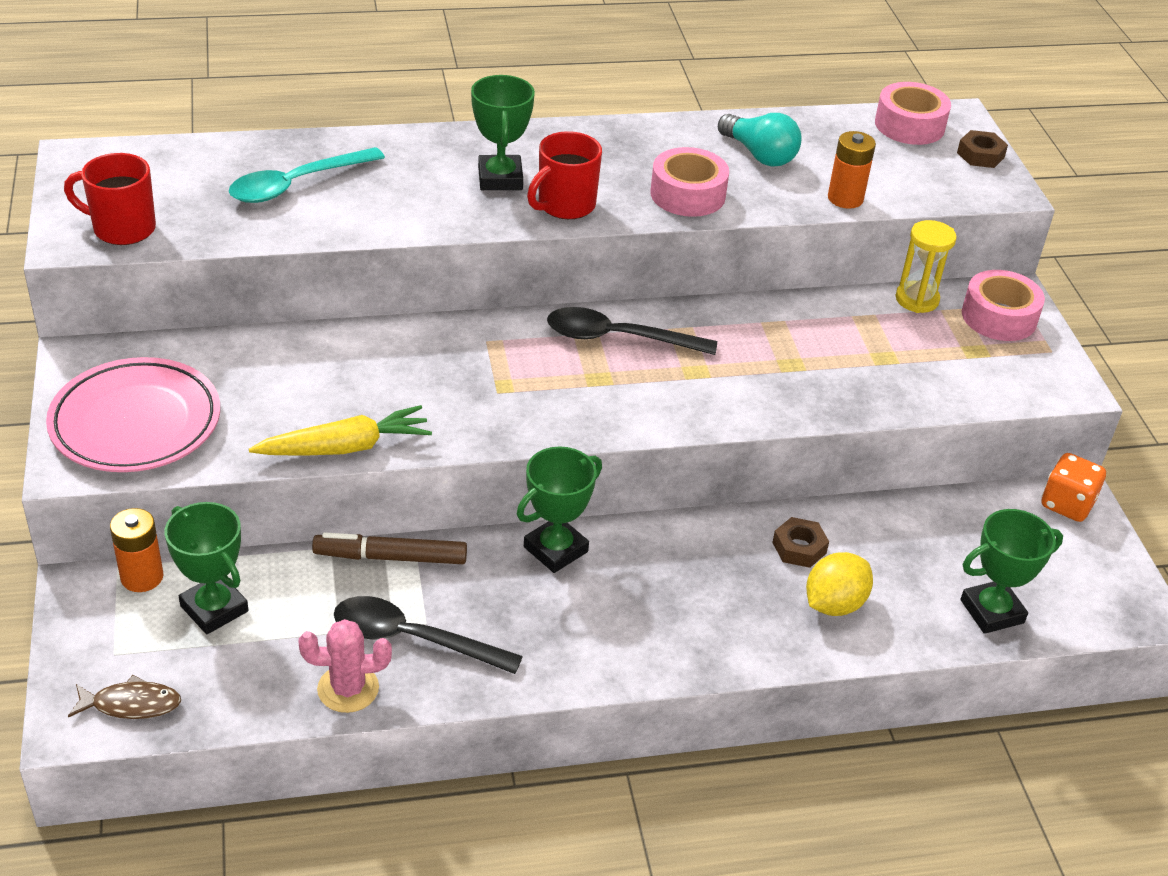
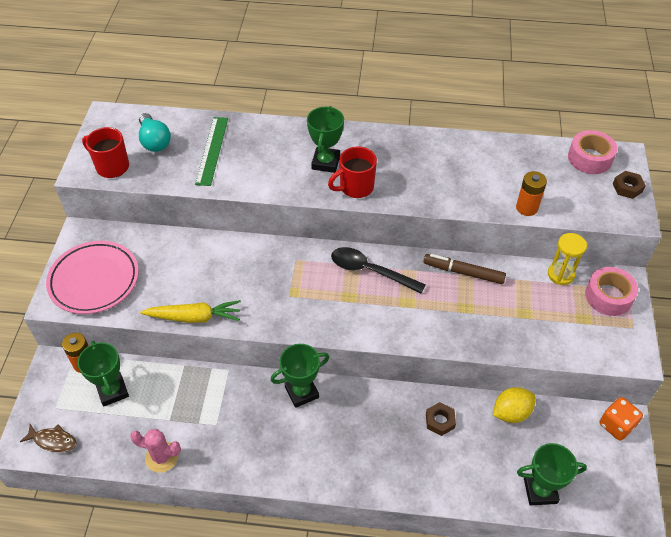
camera: 20 degrees right, 10 degrees up
turquoise spoon [229,147,385,203] -> green ruler [195,117,228,186]
brown marker [312,532,467,564] -> brown marker moved to [423,254,506,284]
black spoon [334,596,523,674] -> none
pink tape [650,147,729,217] -> none
turquoise light bulb [718,113,802,166] -> turquoise light bulb moved to [139,113,171,152]
yellow lemon [806,552,873,616] -> yellow lemon moved to [493,387,536,423]

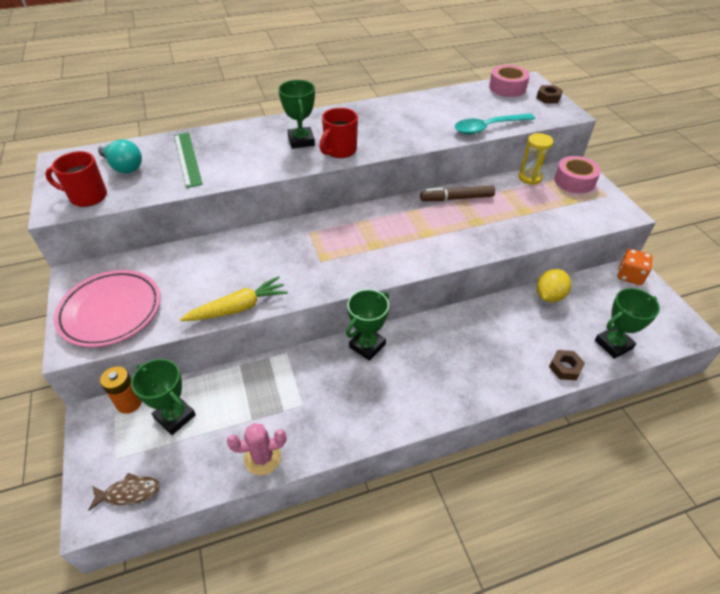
camera: 25 degrees left, 5 degrees down
black spoon [331,247,426,294] -> none
brown nut [426,402,456,436] -> brown nut moved to [549,350,585,380]
orange battery [516,171,547,216] -> turquoise spoon [454,113,535,134]

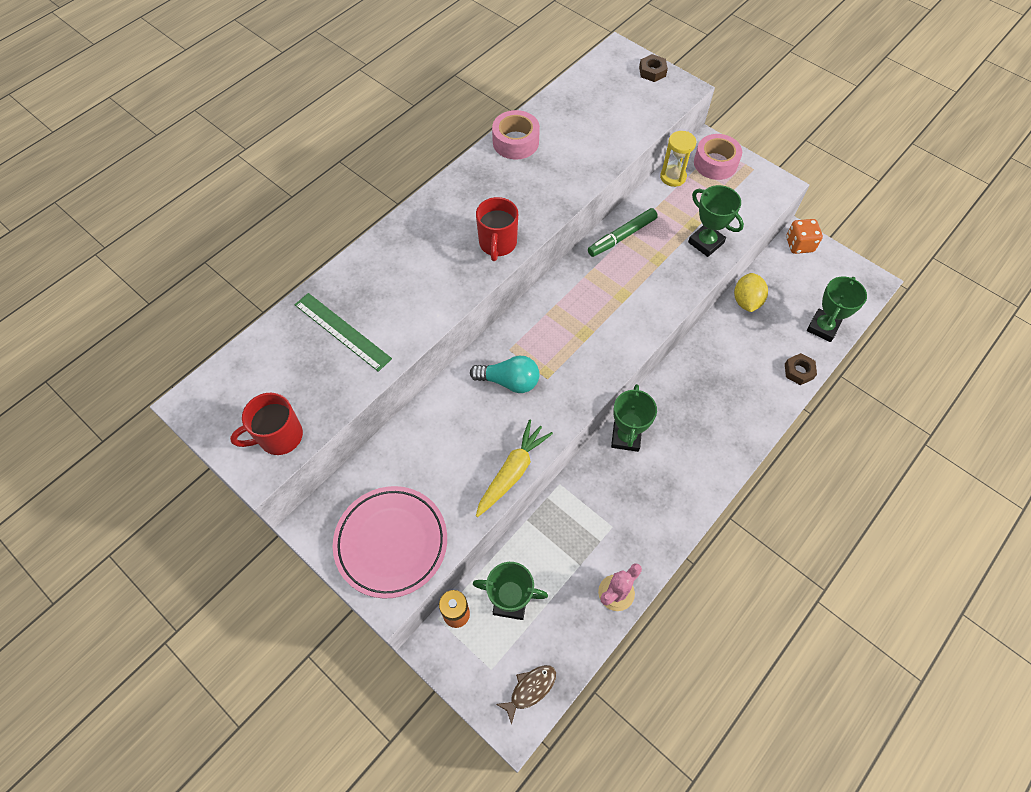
camera: 30 degrees left, 15 degrees up
turquoise light bulb [98,139,142,173] -> turquoise light bulb moved to [470,356,539,393]
green trophy [278,80,315,149] -> green trophy moved to [688,185,744,257]
brown marker [420,186,495,201] -> green marker [588,208,658,257]
turquoise spoon [454,113,535,134] -> none
pink tape [489,65,530,97] -> pink tape moved to [492,110,540,159]

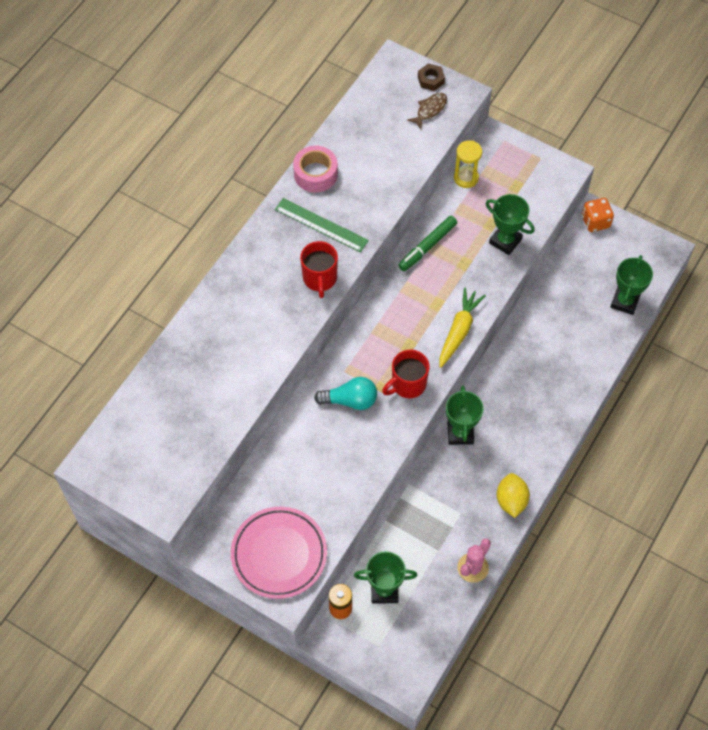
camera: 10 degrees left, 0 degrees up
red mug [230,393,303,455] -> red mug moved to [382,350,430,398]
green ruler [295,293,392,372] -> green ruler moved to [275,198,369,252]
yellow carrot [476,419,553,517] -> yellow carrot moved to [439,287,486,368]
brown fish [496,665,556,725] -> brown fish moved to [407,93,447,129]
pink tape [694,134,742,180] -> none
yellow lemon [734,273,768,312] -> yellow lemon moved to [497,473,530,518]
brown nut [785,353,817,385] -> none

